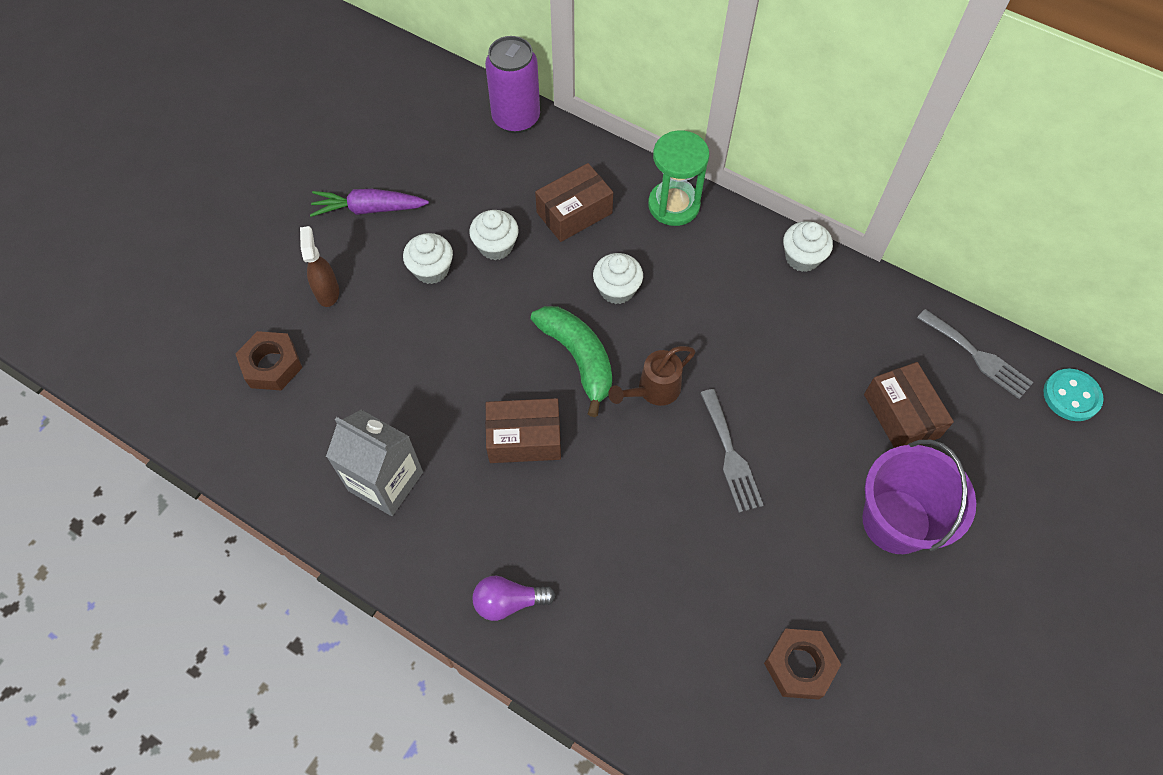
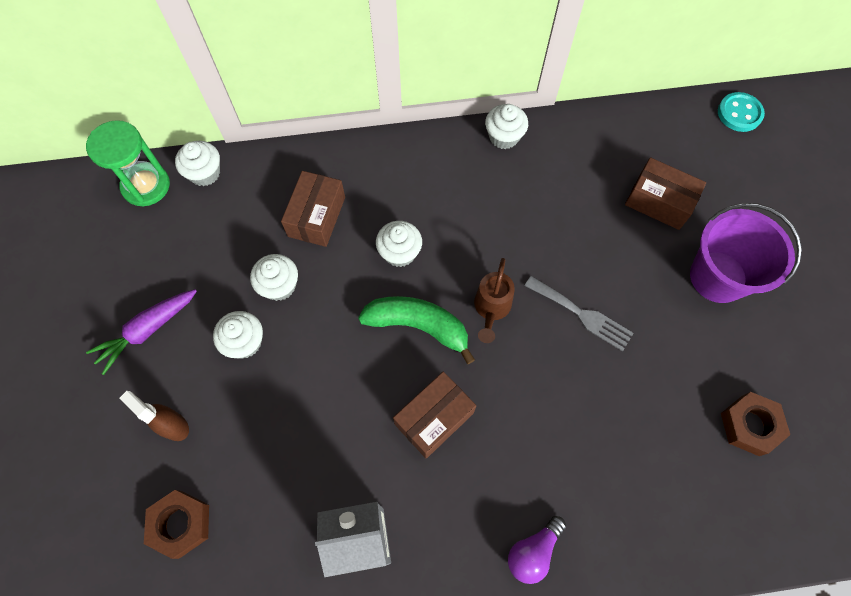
camera: 40 degrees left, 5 degrees up
purple can [485,36,540,133] -> white cupcake [175,141,220,186]
green hourglass [648,131,709,226] -> green hourglass moved to [86,120,170,207]
grey fork [917,309,1034,399] -> none

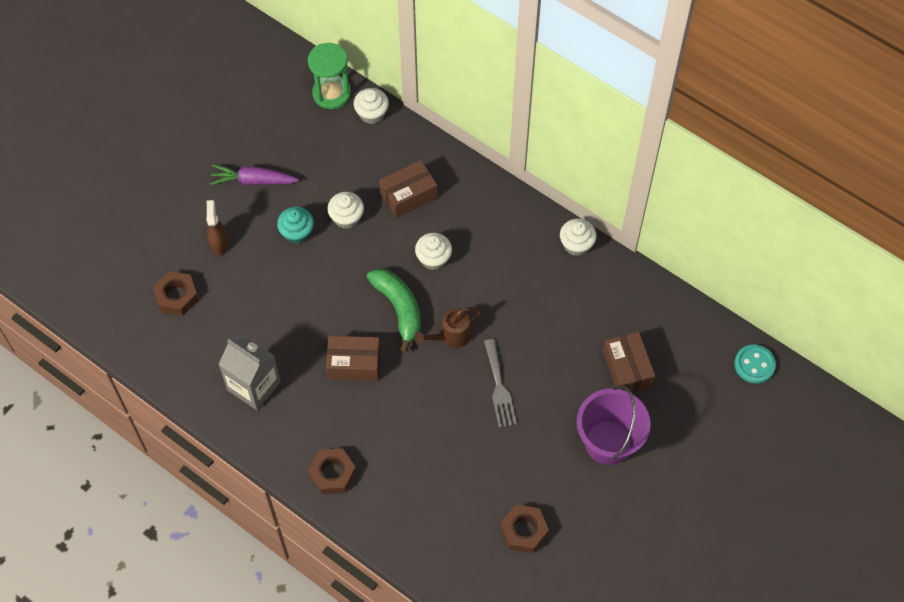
camera: 45 degrees right, 5 degrees down
white cupcake [213,311,263,358] -> turquoise cupcake [277,207,314,244]
purple light bulb [508,516,566,584] -> brown nut [308,448,356,494]

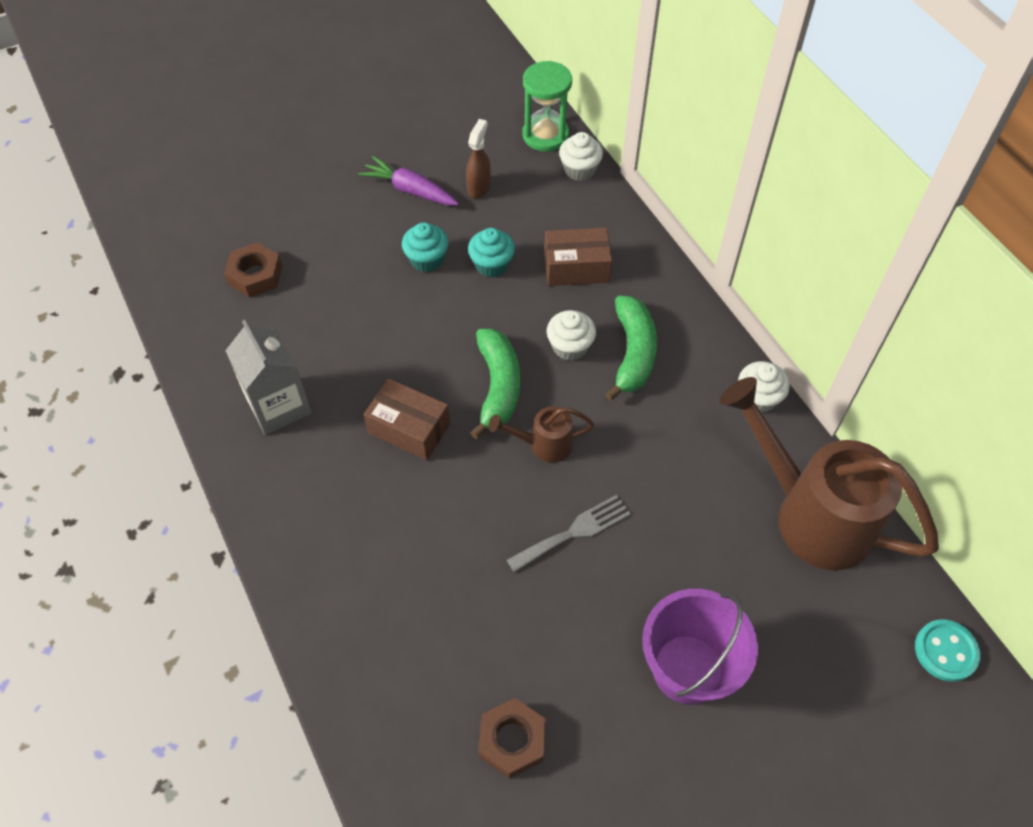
camera: 25 degrees right, 5 degrees down
brown spray bottle [206,200,228,256] -> brown spray bottle moved to [466,119,491,198]
brown nut [308,448,356,494] -> none
white cupcake [327,192,364,229] -> turquoise cupcake [468,228,515,278]
grey fork [484,339,517,428] -> grey fork turned 135 degrees counterclockwise [507,495,631,573]
brown box [603,331,655,393] -> none
none -> green banana [605,296,657,401]
none -> brown watering can [719,377,939,570]

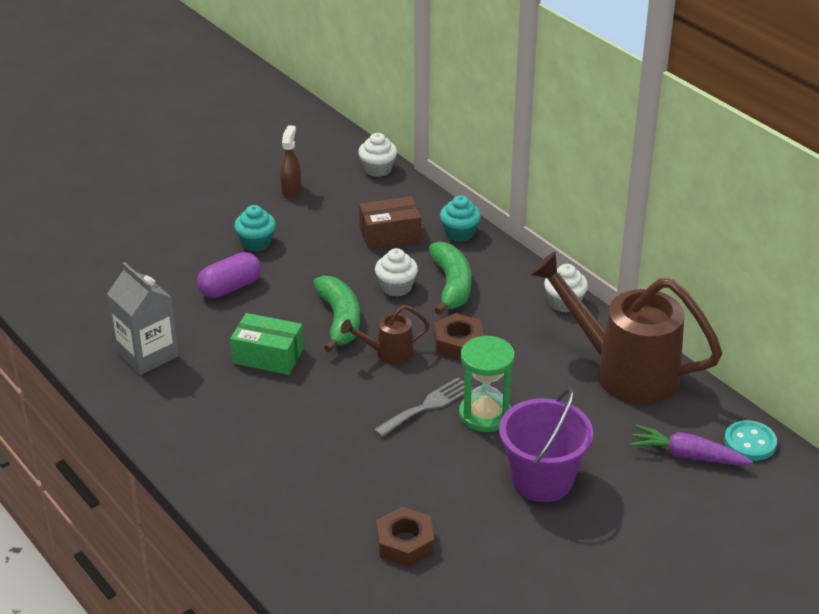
camera: 10 degrees left, 20 degrees down
brown nut [224,242,282,298] -> brown nut moved to [434,313,484,360]
purple carrot [358,156,459,205] -> purple carrot moved to [629,424,753,465]
brown box [364,378,450,460] -> green box [230,313,304,375]
turquoise cupcake [468,228,515,278] -> turquoise cupcake moved to [440,195,481,242]
green hourglass [523,61,572,152] -> green hourglass moved to [459,335,515,432]
none -> purple capsule [197,252,261,298]

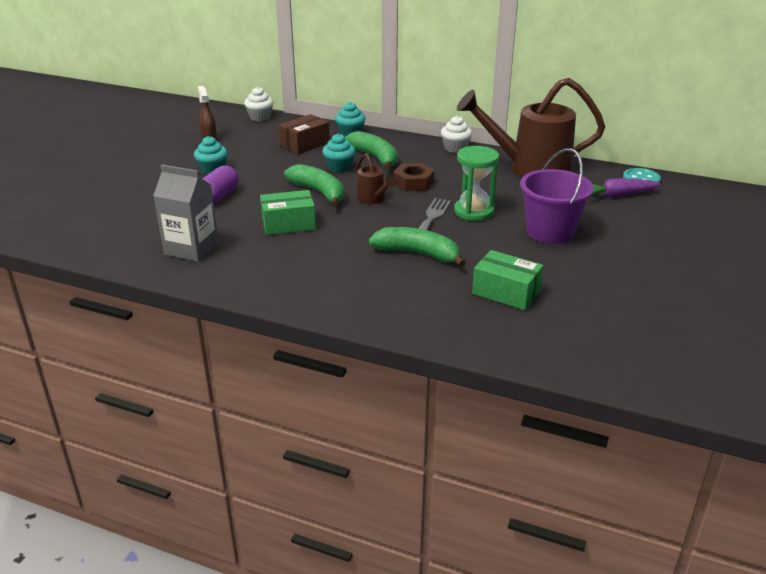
camera: 30 degrees left, 5 degrees down
brown watering can [341,305,430,364] -> brown watering can turned 75 degrees counterclockwise [356,153,397,204]
white cupcake [375,248,418,297] -> turquoise cupcake [322,134,355,172]
brown nut [377,507,434,567] -> green box [472,250,543,310]
none -> green banana [369,227,466,267]

